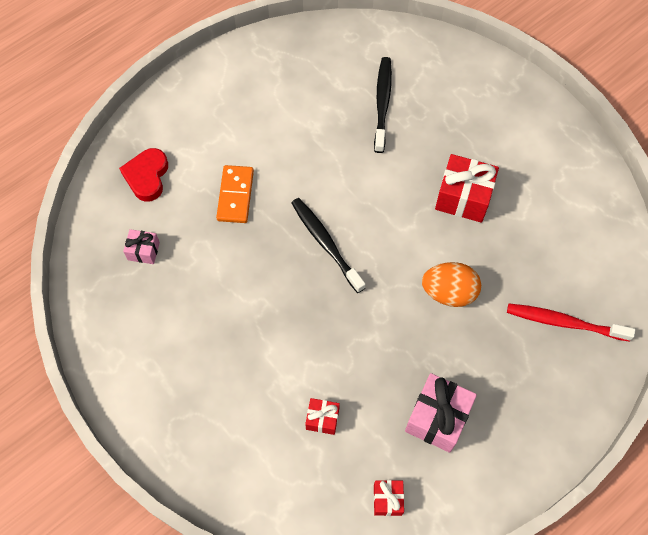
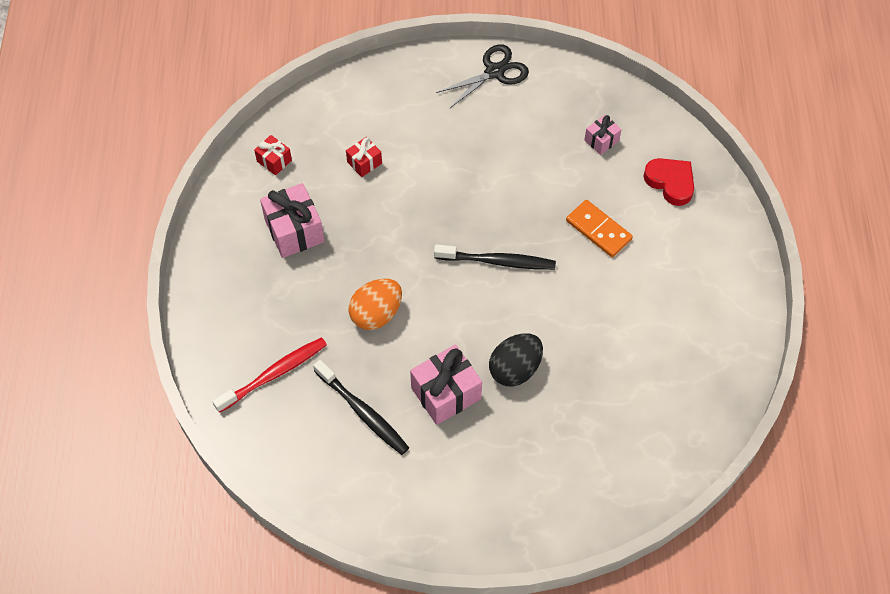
camera: 130 degrees right, 5 degrees down
black toothbrush [374,57,392,153] -> black toothbrush moved to [313,360,409,455]
red gift [435,154,499,223] -> pink gift [410,344,482,425]
none -> black scissors [436,44,529,109]
none -> black egg [489,333,543,387]

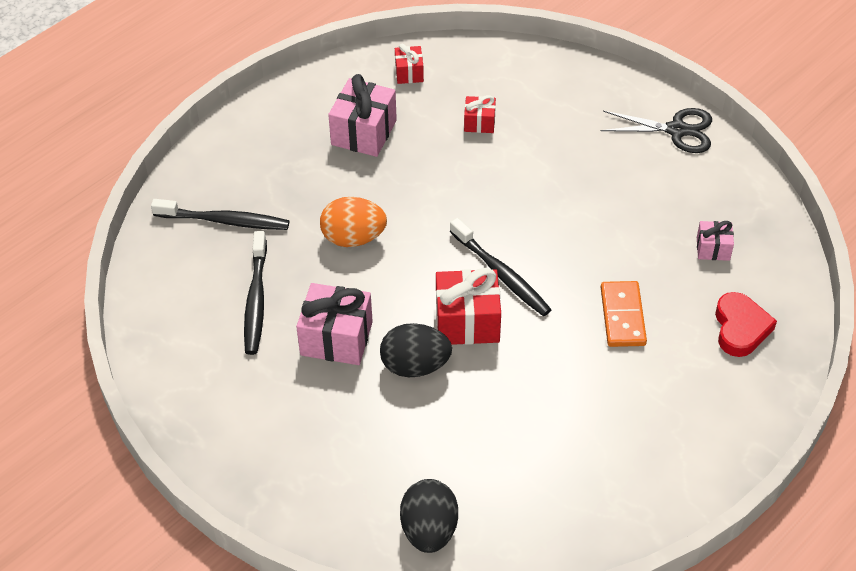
camera: 45 degrees right, 10 degrees down
red toothbrush [212,337,327,413] -> black toothbrush [151,199,289,230]
none -> black egg [400,479,458,553]
none -> red gift [436,268,501,345]

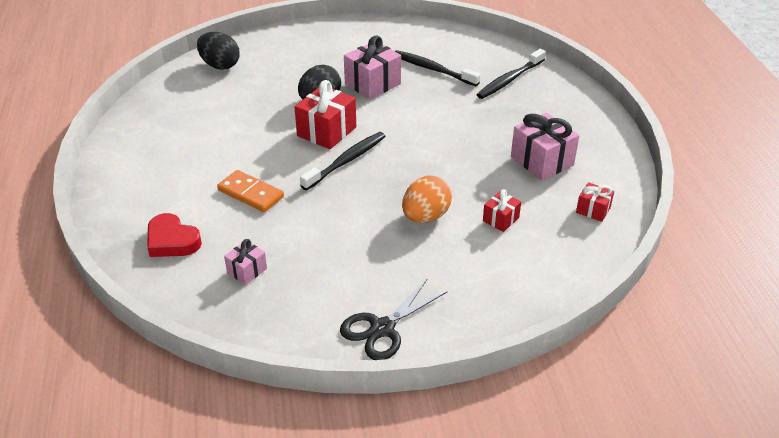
camera: 125 degrees right, 10 degrees down
orange egg [320,197,387,247] -> orange egg moved to [402,176,452,223]
black toothbrush [449,217,552,316] -> black toothbrush turned 135 degrees clockwise [300,132,386,190]

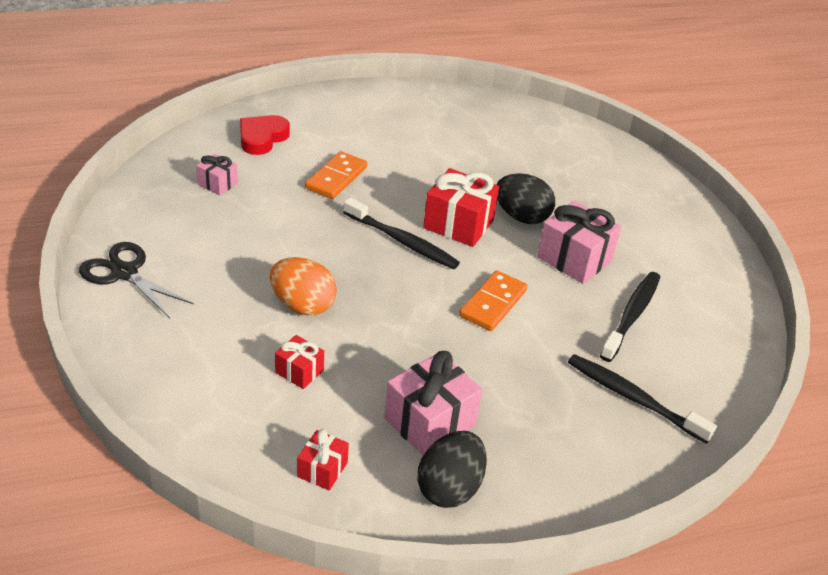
camera: 80 degrees right, 0 degrees up
black egg [197,32,240,70] -> black egg moved to [417,431,487,508]
none -> orange domino [459,271,528,331]

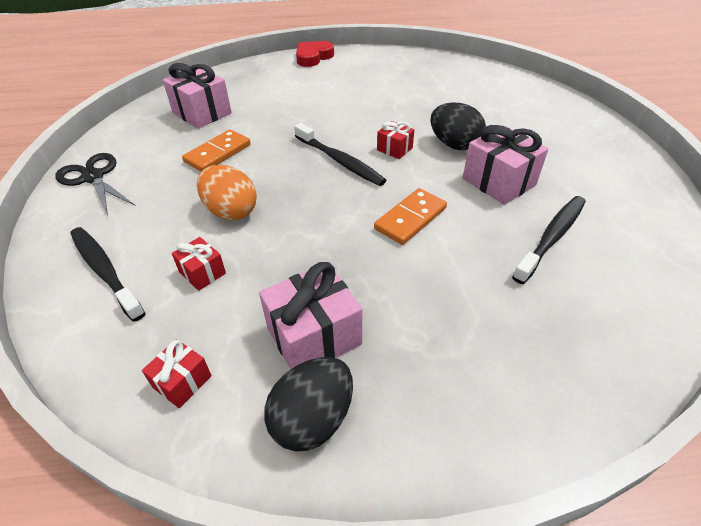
camera: 15 degrees right, 5 degrees up
pink gift [196,154,238,195] -> pink gift [163,63,232,129], size x1.83
red heart [240,115,290,155] -> red heart moved to [296,41,334,67]
orange domino [305,151,367,199] -> orange domino moved to [182,129,251,171]
red gift [423,168,499,247] -> red gift [377,121,414,159], size x0.55
black toothbrush [568,354,717,444] -> black toothbrush moved to [70,227,145,322]

